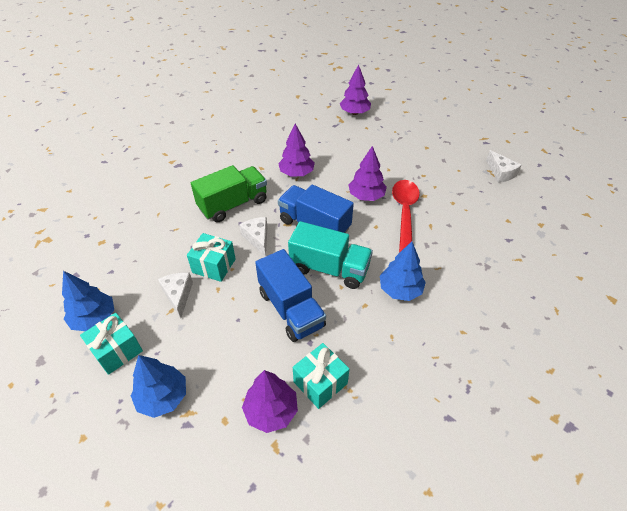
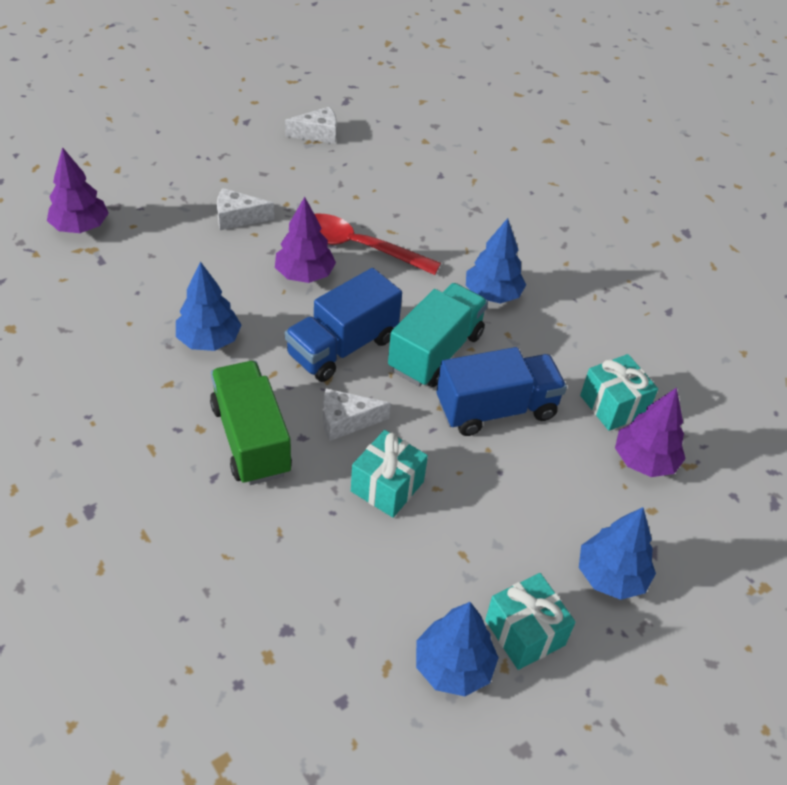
camera: 80 degrees left, 0 degrees up
white cheese [158,272,193,318] -> white cheese moved to [217,188,274,230]
purple tree [278,124,315,177] -> blue tree [176,262,242,351]

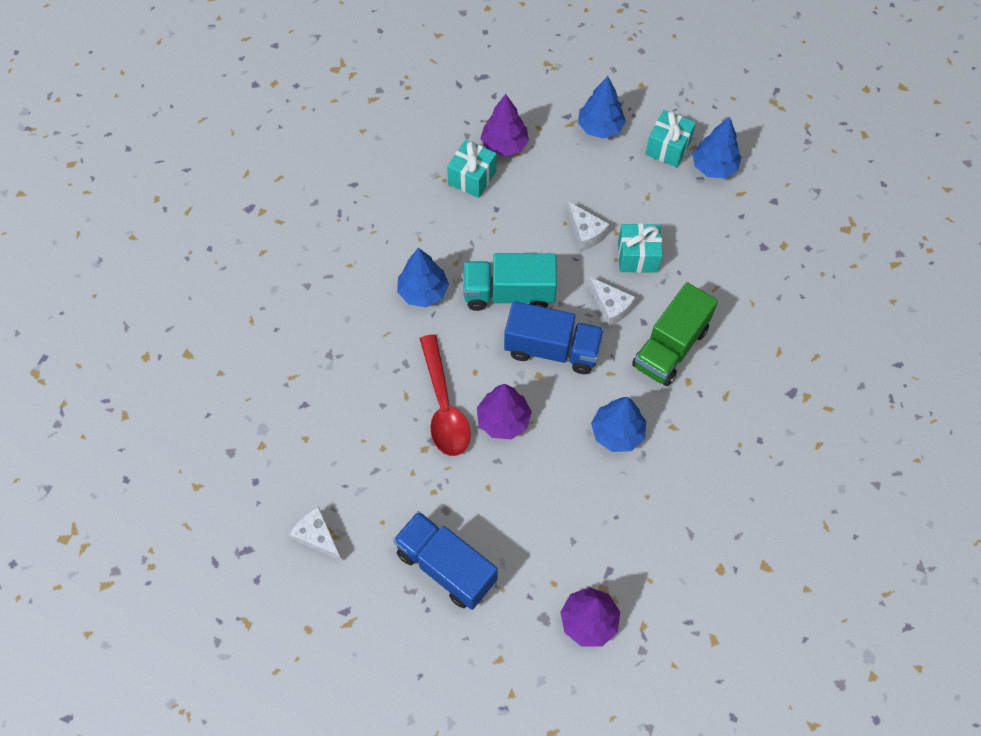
camera: 120 degrees left, 15 degrees up
white cheese [217,188,274,230] -> white cheese moved to [567,201,610,251]
blue truck [437,347,567,436] -> blue truck moved to [393,511,498,610]

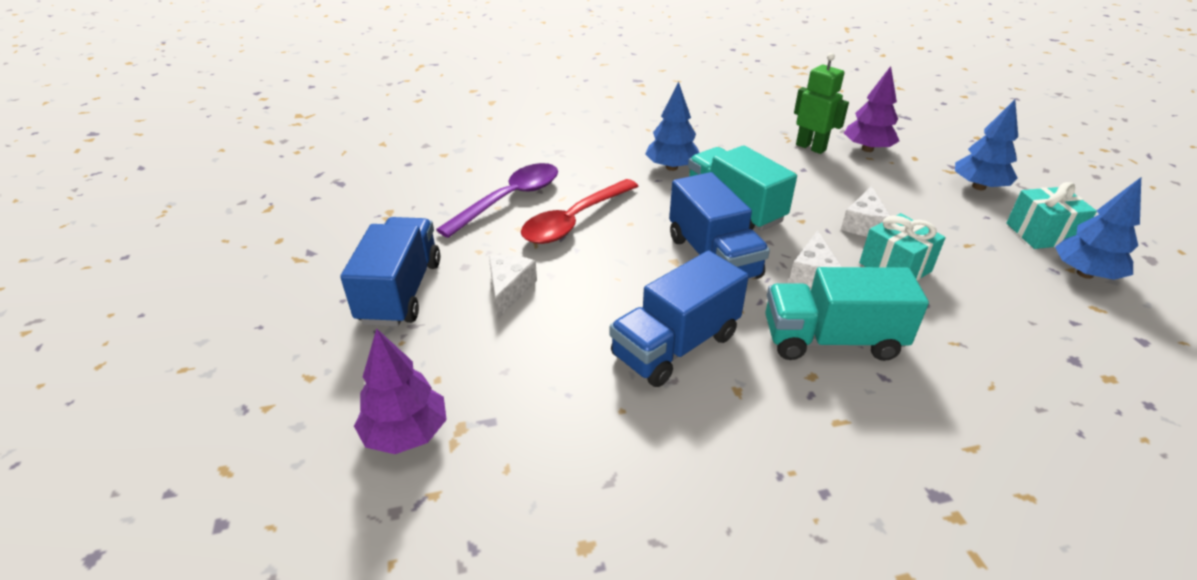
camera: 55 degrees right, 25 degrees down
white cheese [290,507,342,561] -> white cheese moved to [489,255,537,319]
turquoise gift [447,140,497,198] -> green robot [794,53,849,154]
purple tree [477,384,532,439] -> none
blue tree [591,397,646,452] -> blue truck [609,250,749,387]
green truck [632,282,718,386] -> turquoise truck [765,267,929,361]
none -> purple spoon [436,163,558,238]

